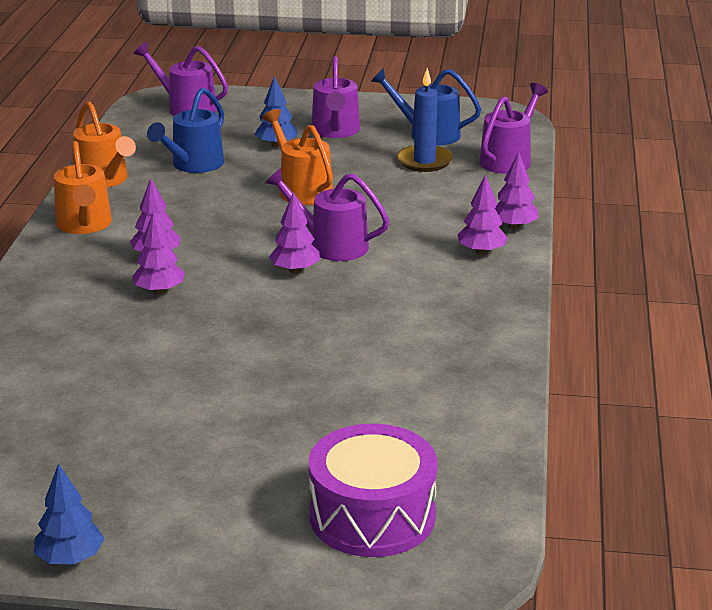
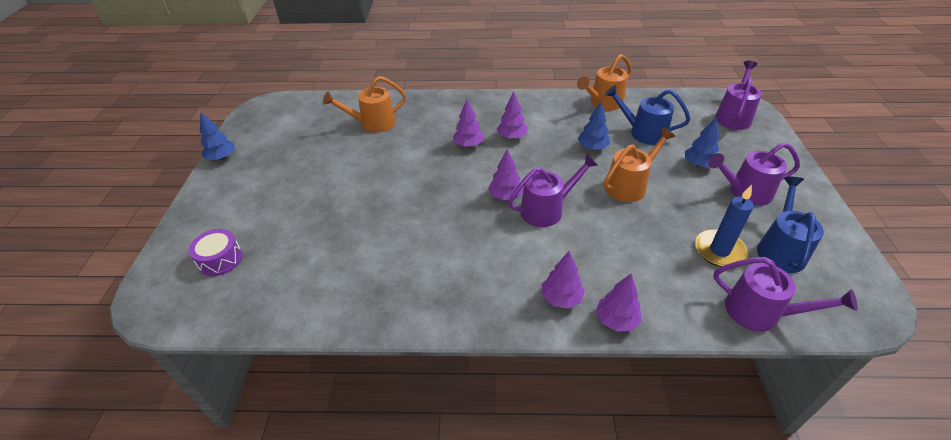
camera: 85 degrees right, 15 degrees up
orange watering can [54,141,112,234] -> orange watering can moved to [323,76,406,133]
purple watering can [265,168,389,261] -> purple watering can turned 45 degrees clockwise [508,154,597,227]
purple drum [309,424,438,557] -> purple drum [189,229,242,276], size x0.57
none -> blue tree [578,102,610,150]

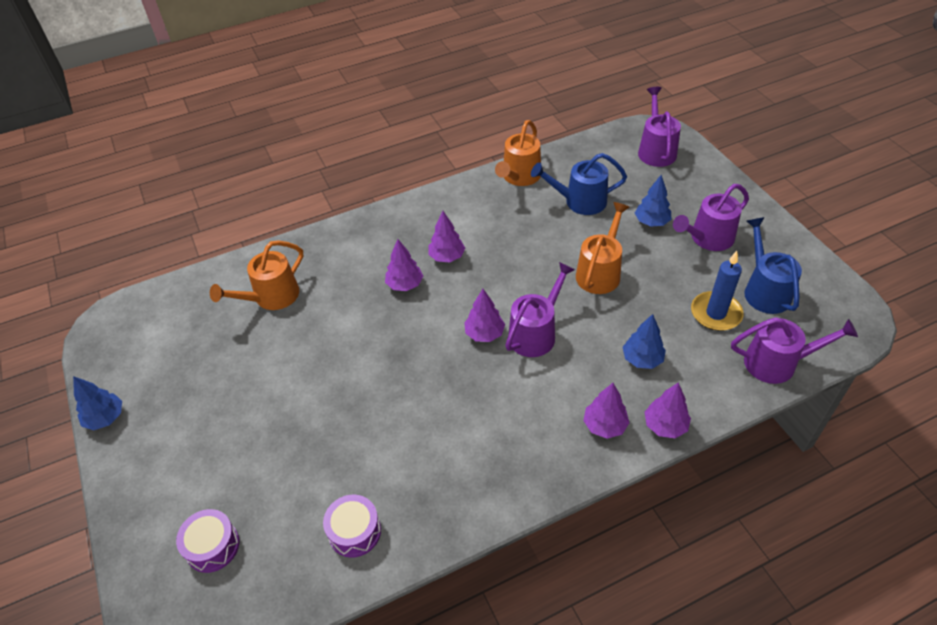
camera: 25 degrees left, 5 degrees up
blue tree [578,102,610,150] -> blue tree moved to [622,314,666,369]
none -> purple drum [323,495,381,558]

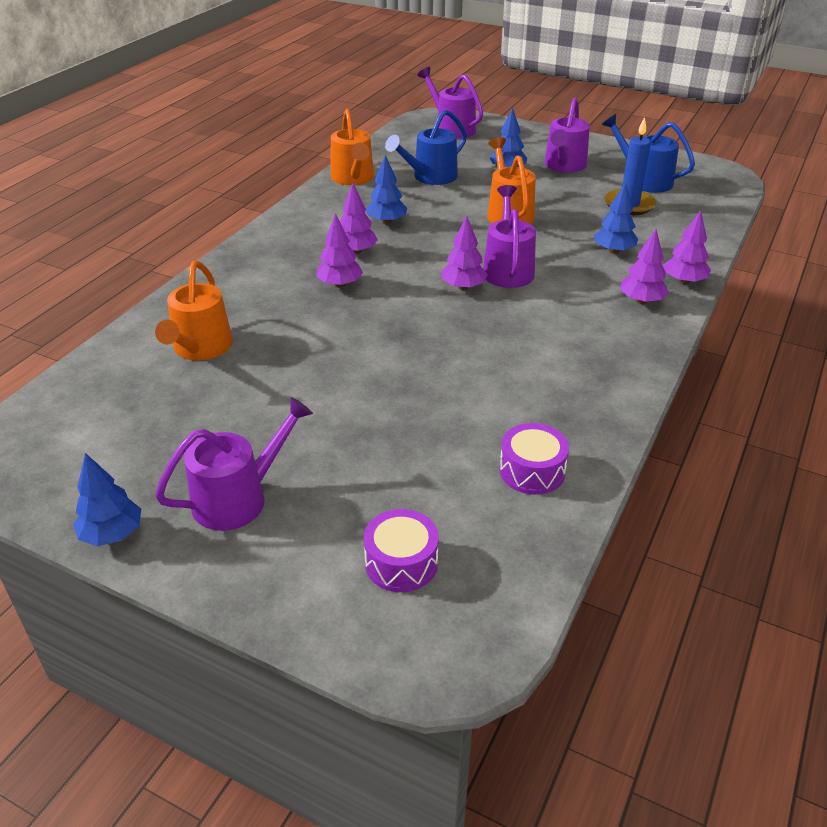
camera: 40 degrees left, 10 degrees down
purple watering can [731,317,858,384] -> purple watering can moved to [155,397,313,531]
none -> blue tree [366,155,407,224]

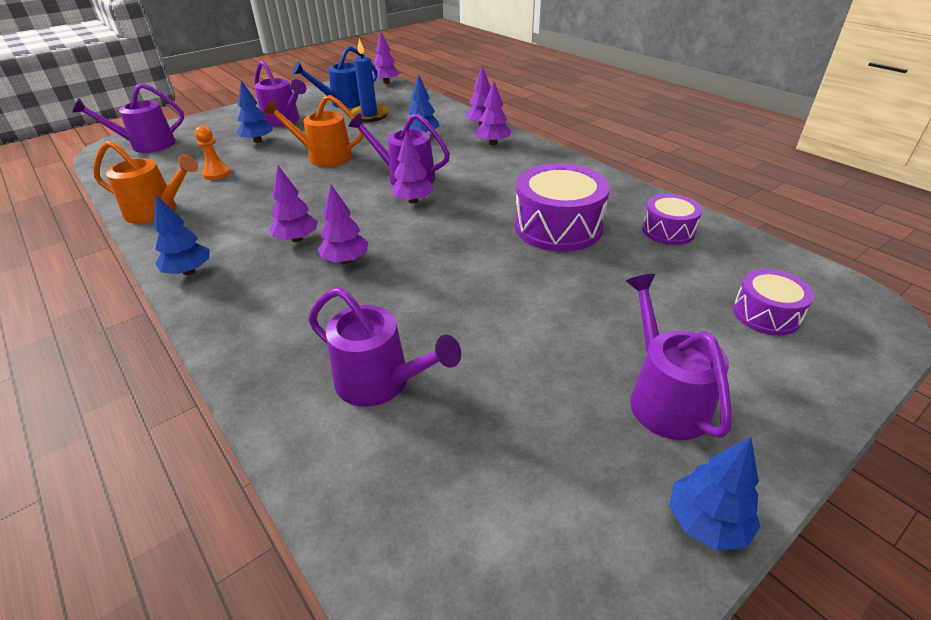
camera: 65 degrees left, 0 degrees up
orange watering can [155,261,233,360] -> purple watering can [308,287,461,407]
blue tree [366,155,407,224] -> blue tree moved to [154,195,209,275]
blue watering can [385,109,467,185] -> orange pawn [195,125,231,180]
none -> purple tree [372,31,400,84]
none -> purple drum [515,164,610,252]

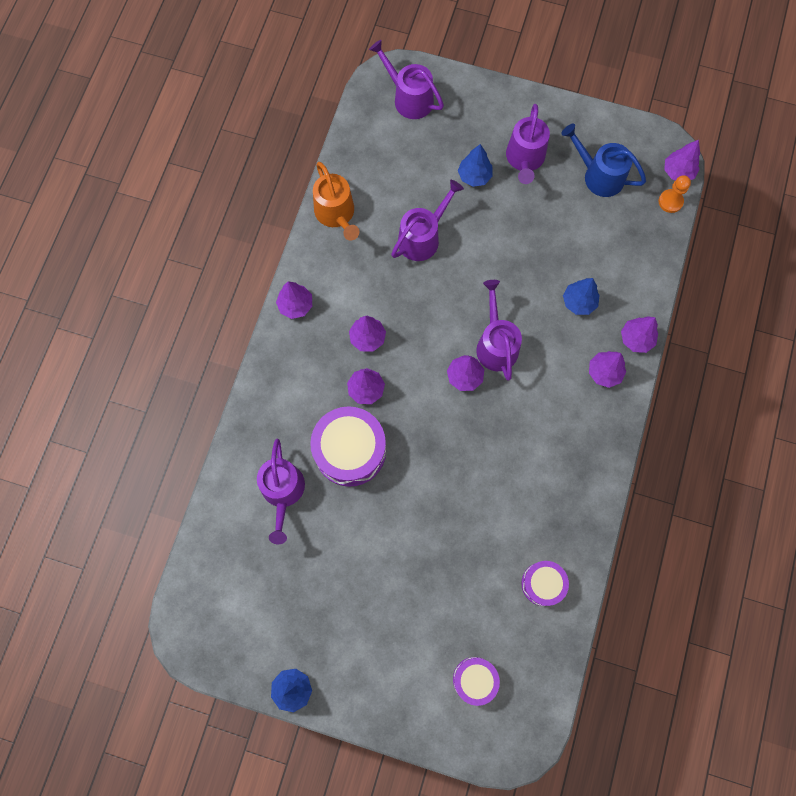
camera: 55 degrees right, 35 degrees up
blue tree [154,195,209,275] -> purple tree [276,281,312,319]
orange pawn [195,125,231,180] -> orange pawn moved to [658,175,691,213]
orange watering can [264,95,364,167] -> none
blue candle [350,38,389,122] -> none
purple drum [515,164,610,252] -> purple drum moved to [310,406,386,487]
purple watering can [626,274,732,440] -> purple watering can moved to [391,180,464,261]

